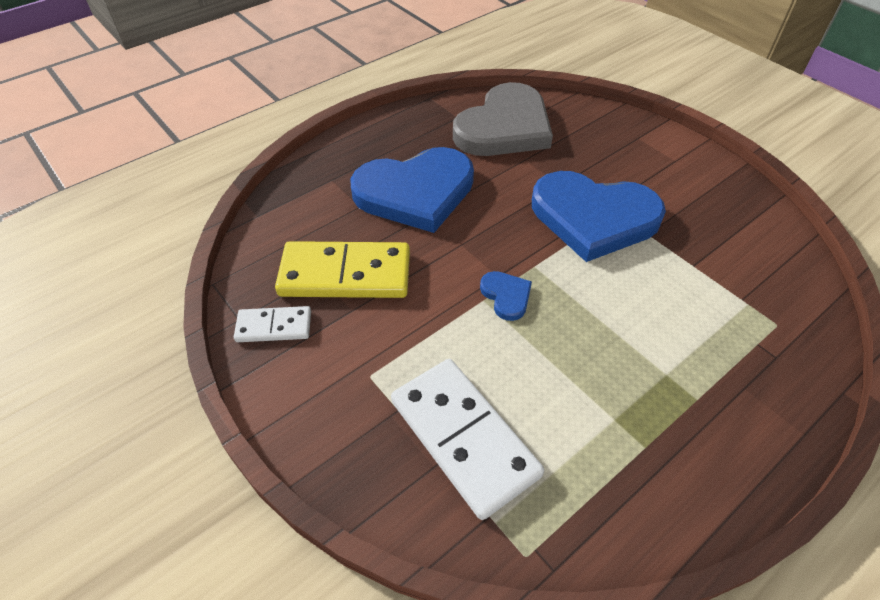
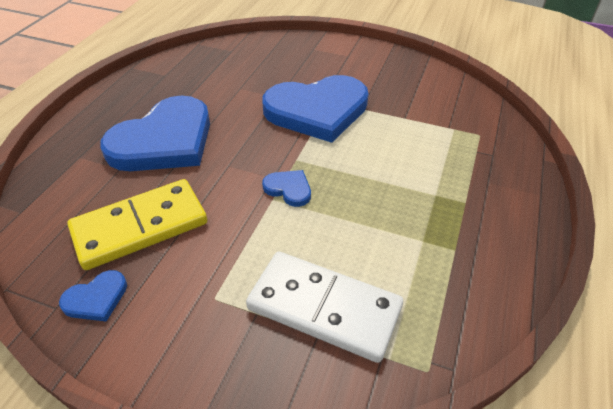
camera: 30 degrees left, 5 degrees down
white domino [234,306,311,342] -> blue heart [59,270,127,322]
grey heart [453,82,553,156] -> none

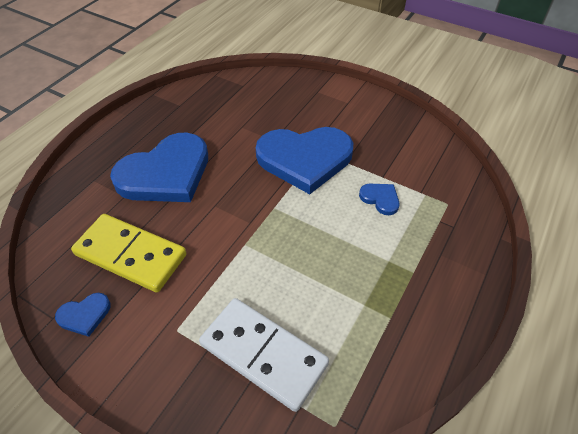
camera: 10 degrees right, 5 degrees up
yellow domino [67,179,207,270] -> yellow domino turned 45 degrees clockwise [71,214,187,293]
blue heart [262,170,311,207] -> blue heart moved to [359,184,399,215]

